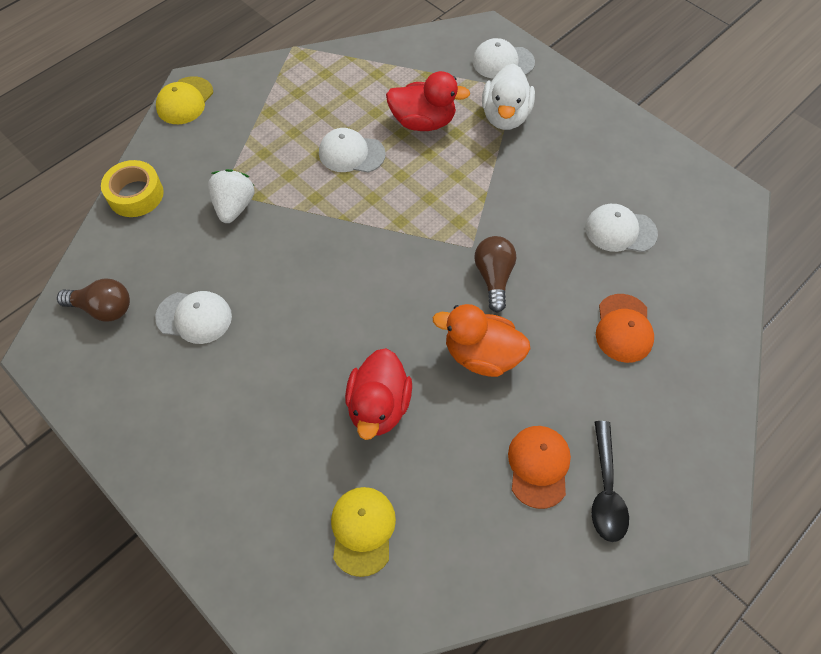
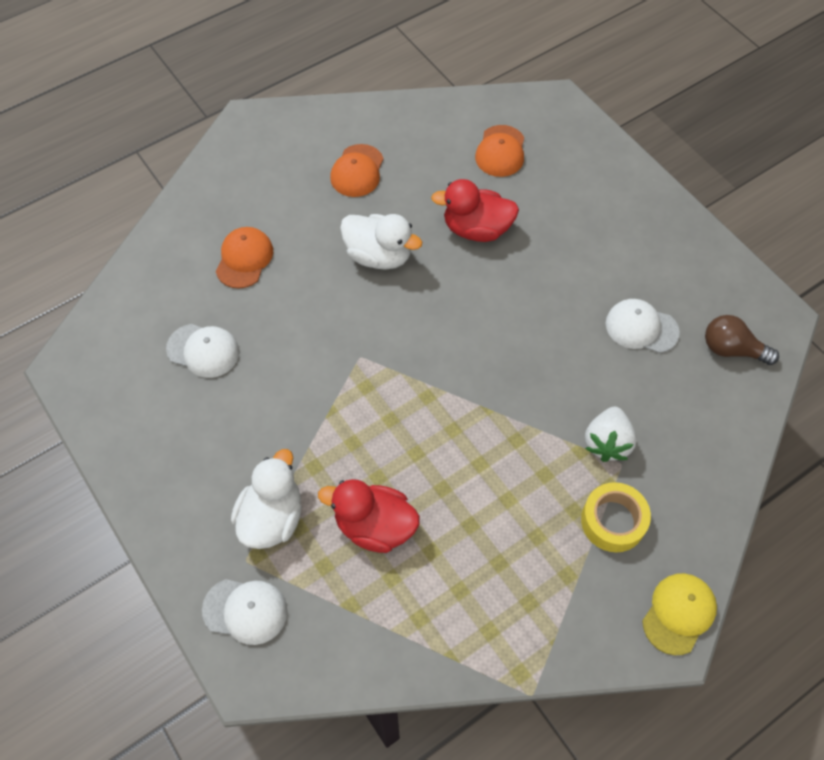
camera: 170 degrees left, 0 degrees up
yellow tape [101,160,164,217] -> yellow tape moved to [581,482,651,552]
white cap [319,128,386,173] -> none
yellow cap [331,487,396,577] -> orange cap [475,125,524,177]
red duck [345,348,412,440] -> red duck turned 105 degrees counterclockwise [431,179,519,242]
orange duck [433,304,530,377] -> white duck [340,214,422,270]
brown light bulb [475,236,516,313] -> none
black spoon [592,421,629,542] -> none

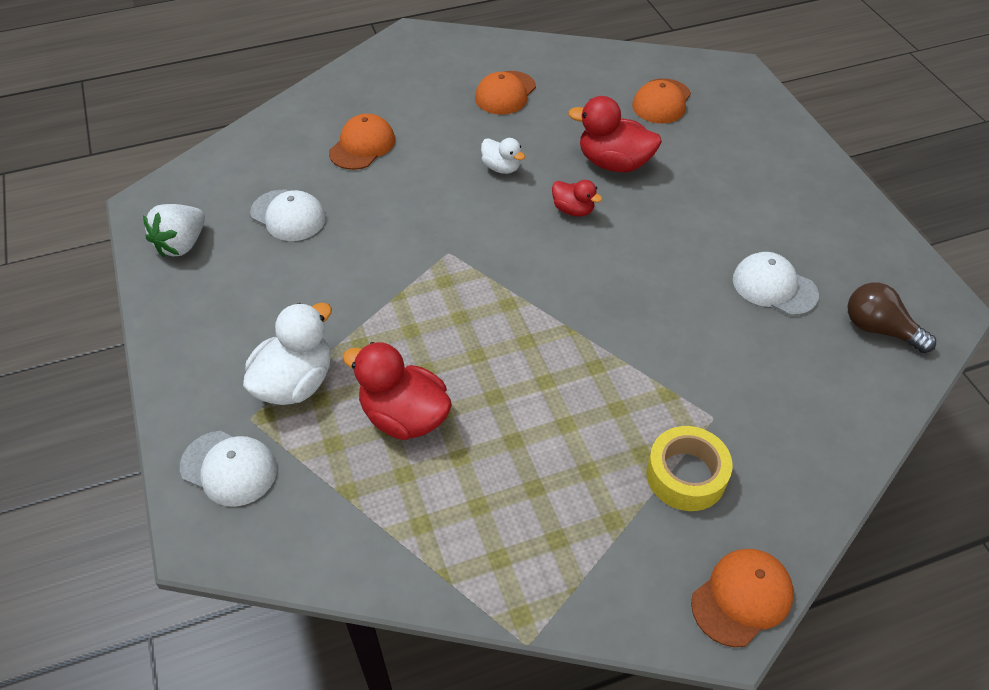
camera: 15 degrees right, 10 degrees down
white duck [340,214,422,270] -> white duck [481,138,525,174], size x0.56
white strawberry [585,407,637,462] -> white strawberry moved to [143,204,205,257]
yellow cap [642,573,717,655] -> orange cap [691,549,794,647]
none -> red duck [552,180,602,217]

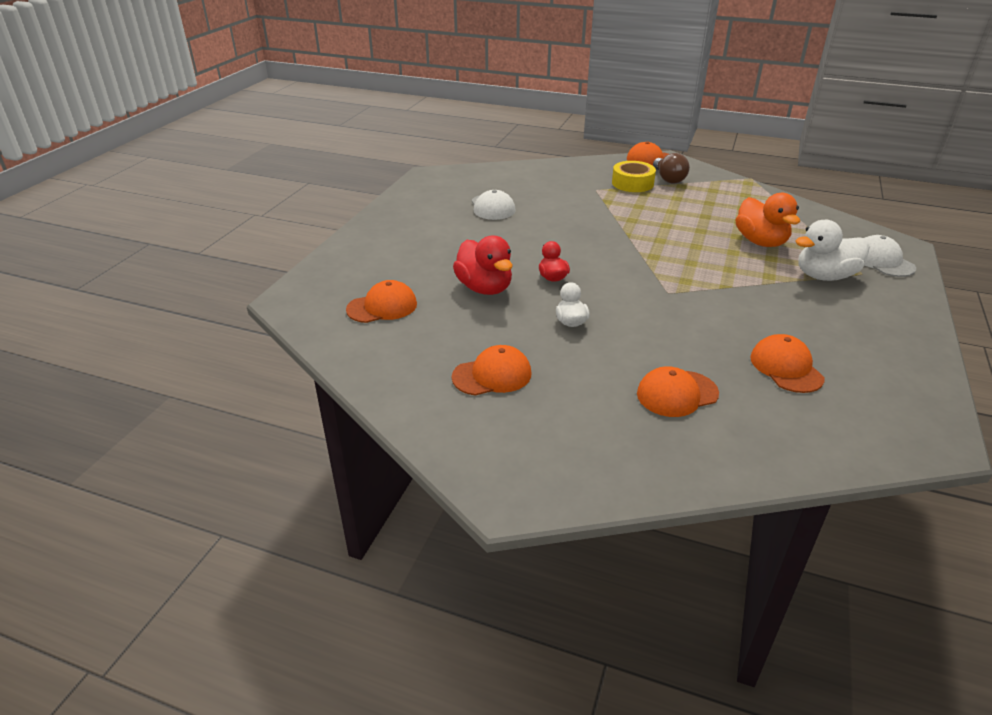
camera: 140 degrees left, 15 degrees down
white strawberry [143,204,205,257] -> none
white cap [250,190,326,241] -> orange cap [750,334,825,393]
red duck [343,342,452,440] -> orange duck [735,193,800,247]
brown light bulb [848,282,936,353] -> brown light bulb moved to [653,153,690,184]

